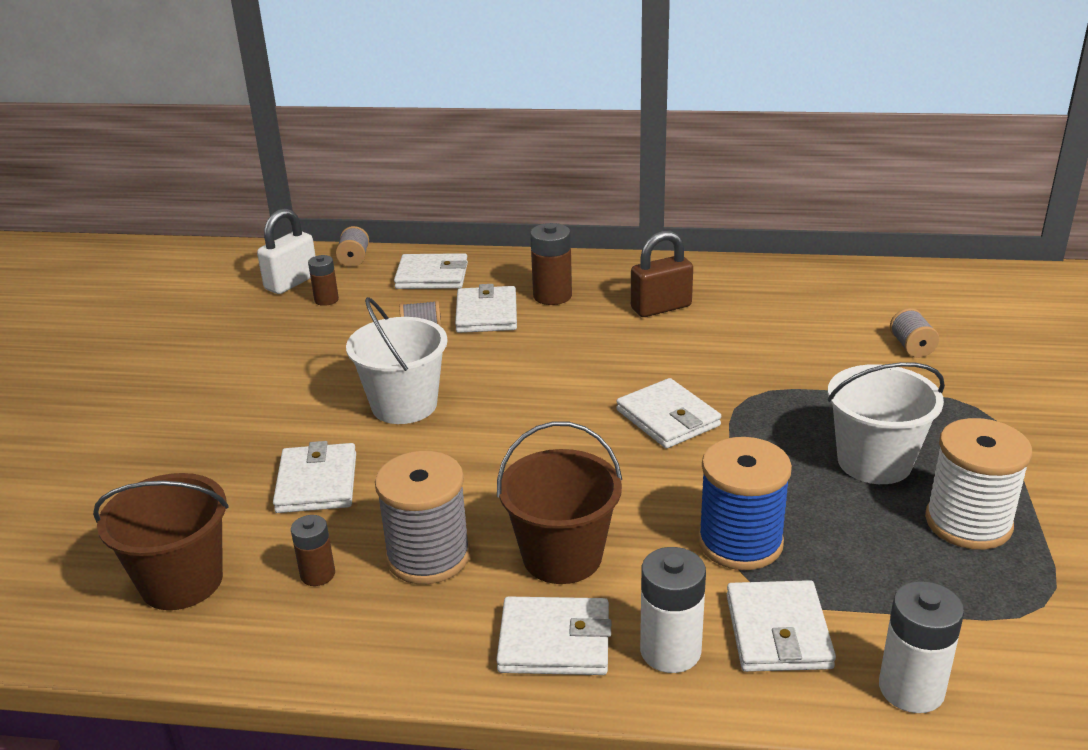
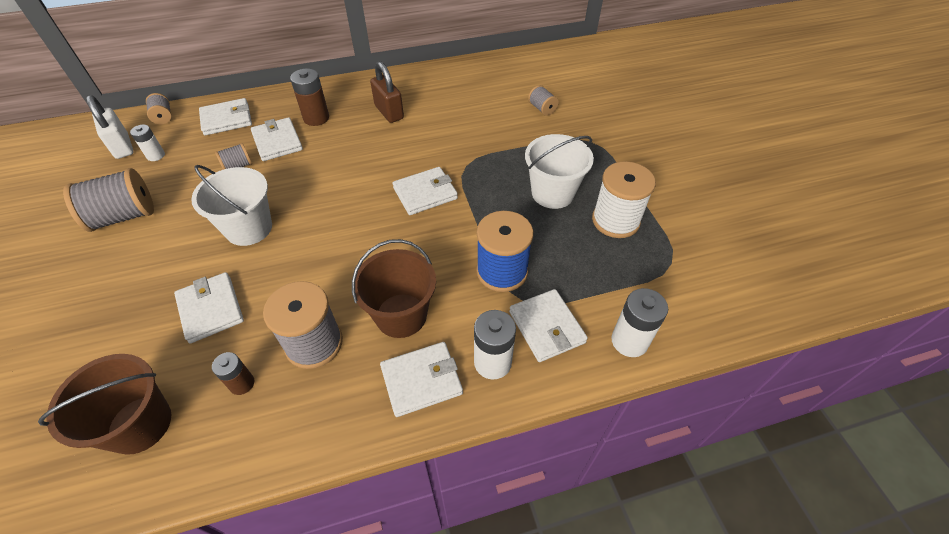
camera: 25 degrees left, 20 degrees up
white padlock [257,208,316,294] -> white padlock turned 45 degrees counterclockwise [86,95,134,159]
brown battery [308,255,339,306] -> white battery [130,124,165,161]
white wallet [616,378,721,448] -> white wallet turned 60 degrees counterclockwise [393,167,458,215]
brown padlock [631,231,693,317] -> brown padlock turned 75 degrees counterclockwise [370,61,404,123]
none -> grey spool [63,168,154,232]

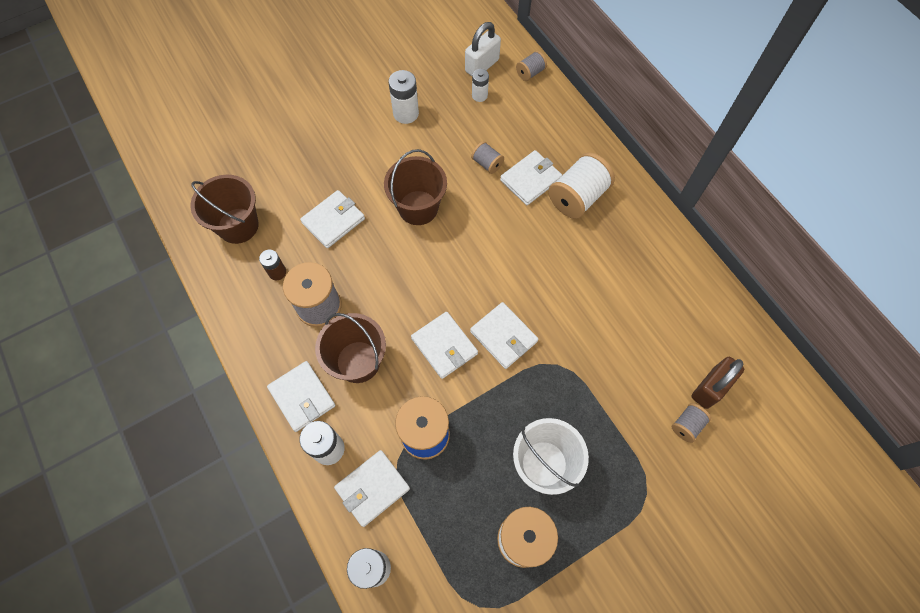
camera: 75 degrees right, 15 degrees up
grey spool [63,168,154,232] -> white battery [389,70,419,124]
white bucket [191,165,272,246] -> brown bucket [384,149,447,225]
white wallet [199,98,252,135] -> white wallet moved to [411,312,478,379]
brown battery [290,68,329,126] -> white spool [548,152,615,219]
brown padlock [370,61,404,123] -> brown padlock moved to [692,357,744,409]

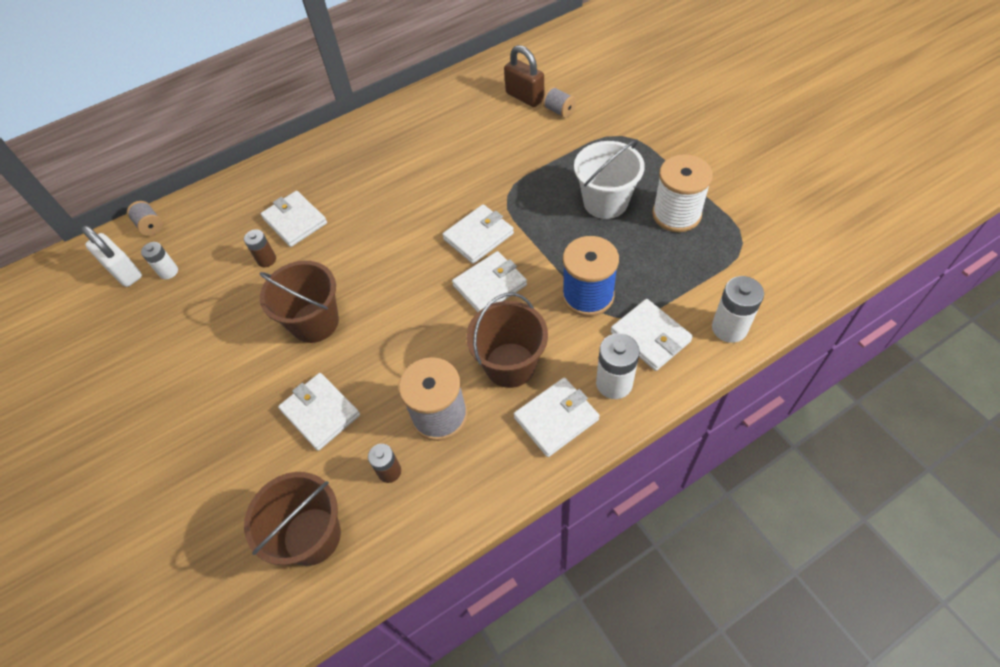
camera: 85 degrees left, 10 degrees down
white battery [389,70,419,124] -> none
grey spool [471,141,504,174] -> brown battery [244,229,276,267]
white spool [548,152,615,219] -> none

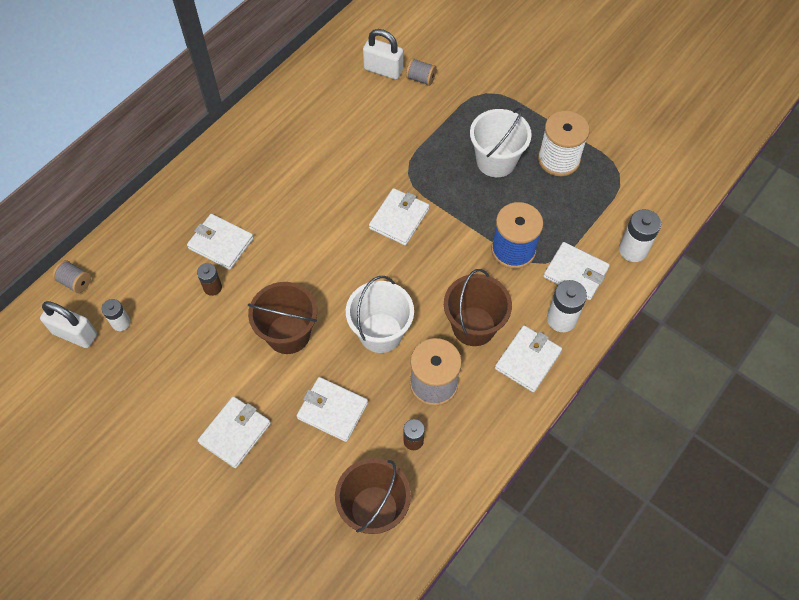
camera: 25 degrees left, 5 degrees up
white wallet [452,251,527,312] -> white wallet moved to [198,396,271,468]
brown padlock [504,45,545,107] -> white padlock [363,29,403,80]
none -> white bucket [346,276,414,353]

